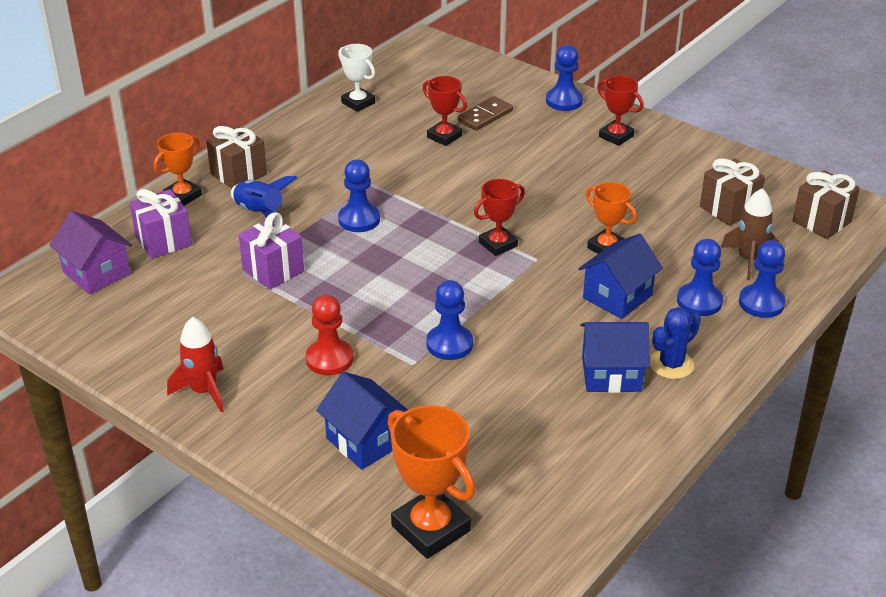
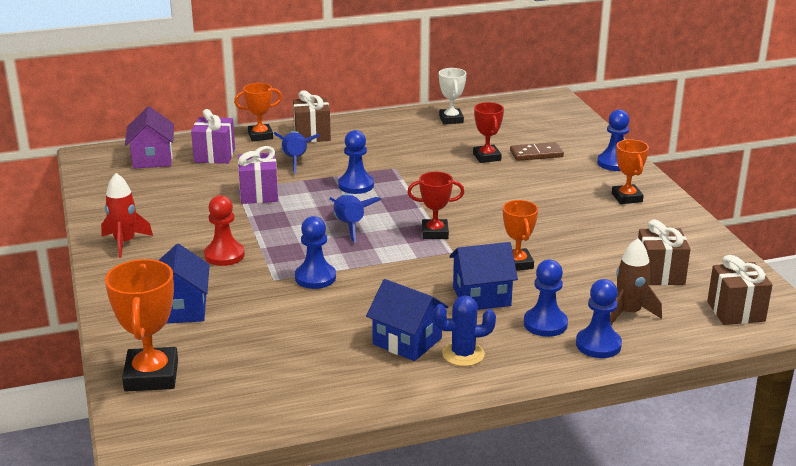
camera: 35 degrees right, 10 degrees down
red trophy [597,76,644,146] -> orange trophy [612,139,649,204]
none -> blue rocket [330,193,381,242]

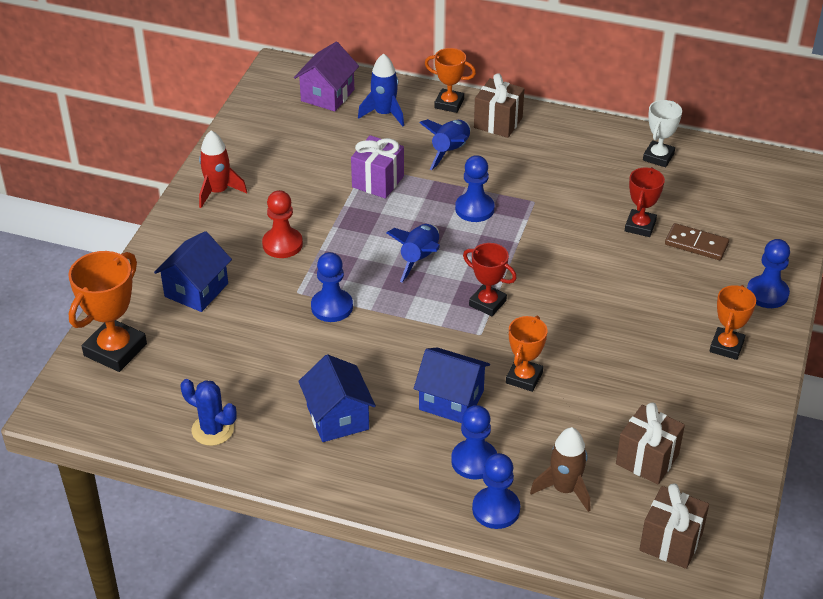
camera: 35 degrees right, 15 degrees up
purple gift [191,109,235,164] -> blue rocket [358,53,404,126]
blue cactus [433,295,496,366] -> blue cactus moved to [181,379,237,446]

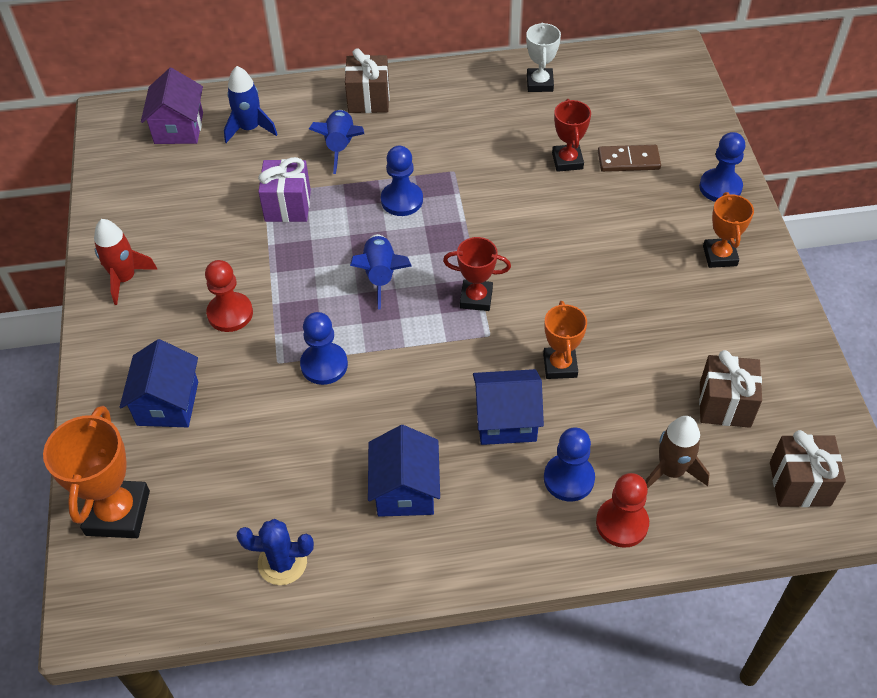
camera: 25 degrees left, 10 degrees up
blue house [298,354,376,442] -> blue house turned 45 degrees clockwise [368,425,440,517]
orange trophy [425,48,476,113] -> none
blue pawn [472,453,520,529] -> red pawn [596,473,649,548]

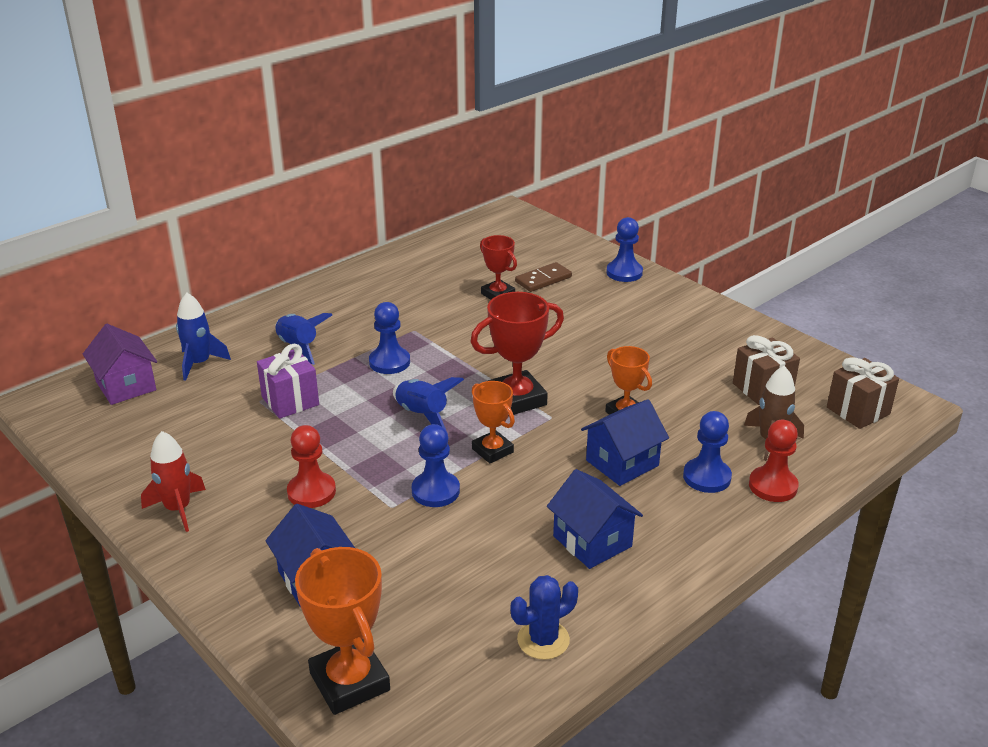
camera: 35 degrees left, 20 degrees down
brown gift [345,48,390,113] -> none
red trophy [443,237,511,311] -> red trophy [470,292,564,415], size x1.59
white trophy [526,22,561,92] -> none
orange trophy [703,192,754,268] -> orange trophy moved to [472,381,515,463]

